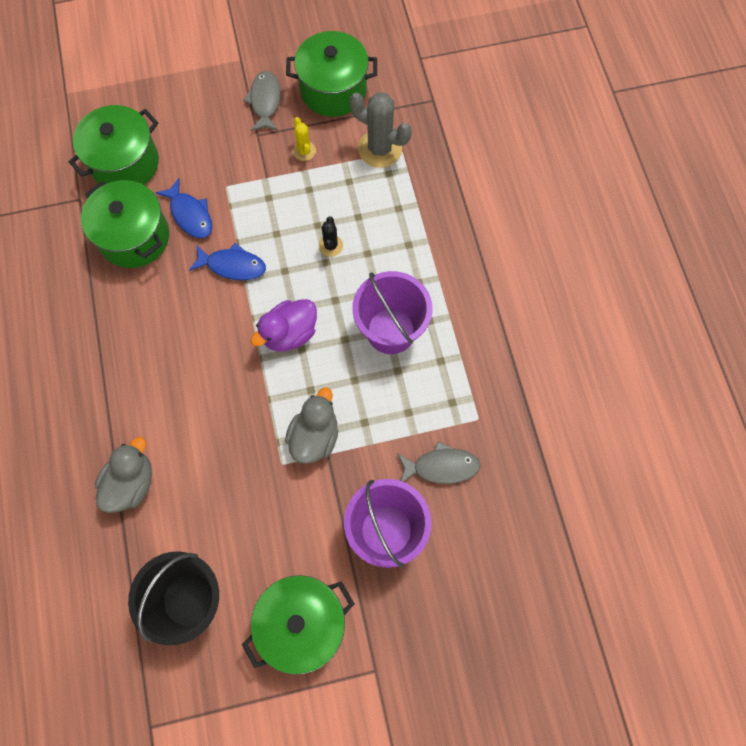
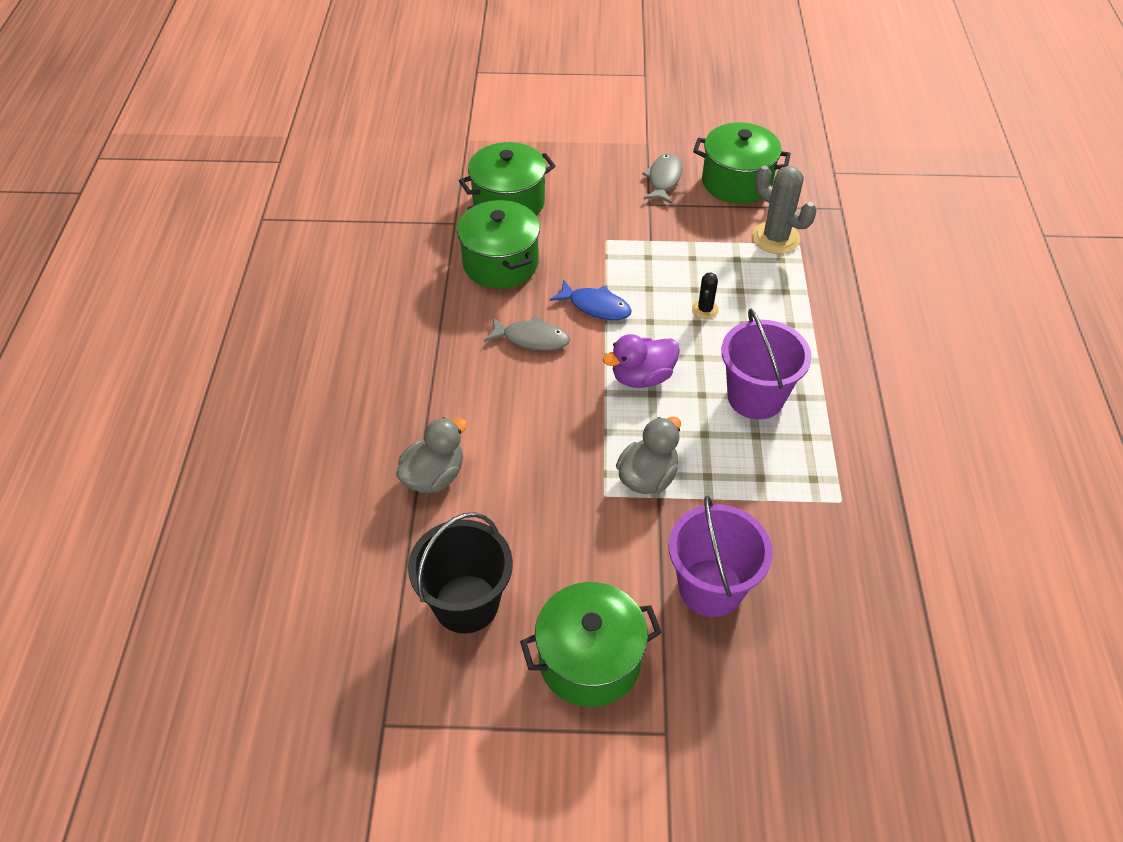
camera: 15 degrees right, 20 degrees down
blue fish [156,178,212,238] -> none
yellow cactus [293,117,316,161] -> none
grey fish [397,441,481,484] -> grey fish moved to [484,316,570,351]

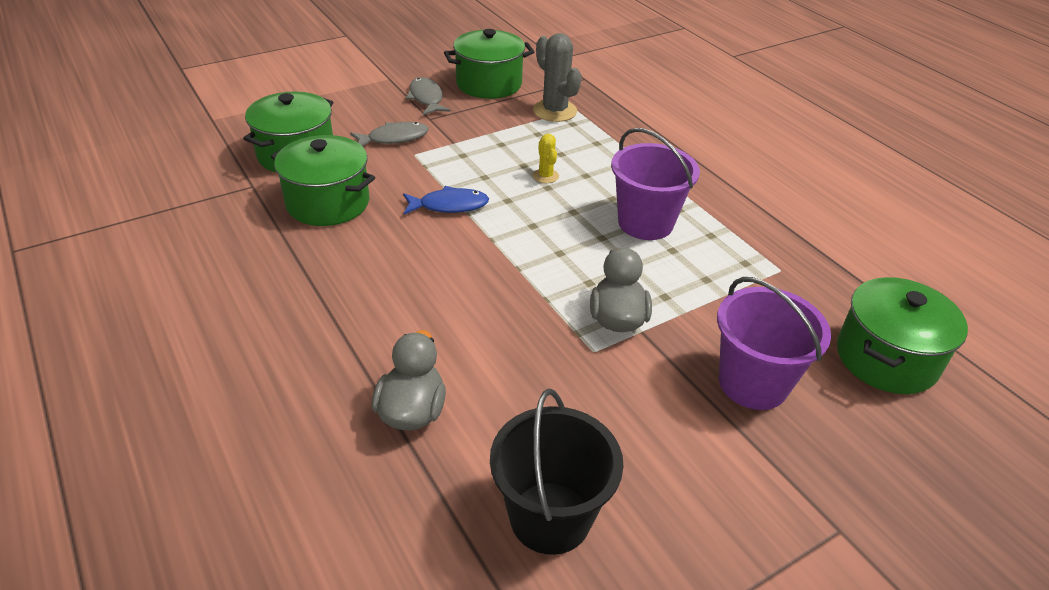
camera: 35 degrees left, 10 degrees down
grey fish [484,316,570,351] -> grey fish moved to [350,122,429,146]
green pot [520,582,662,707] -> green pot moved to [837,277,968,394]
purple duck [603,334,680,388] -> none
black cactus [692,272,719,319] -> yellow cactus [533,134,559,183]
grey cactus [752,166,817,254] -> grey cactus turned 45 degrees clockwise [533,33,582,122]

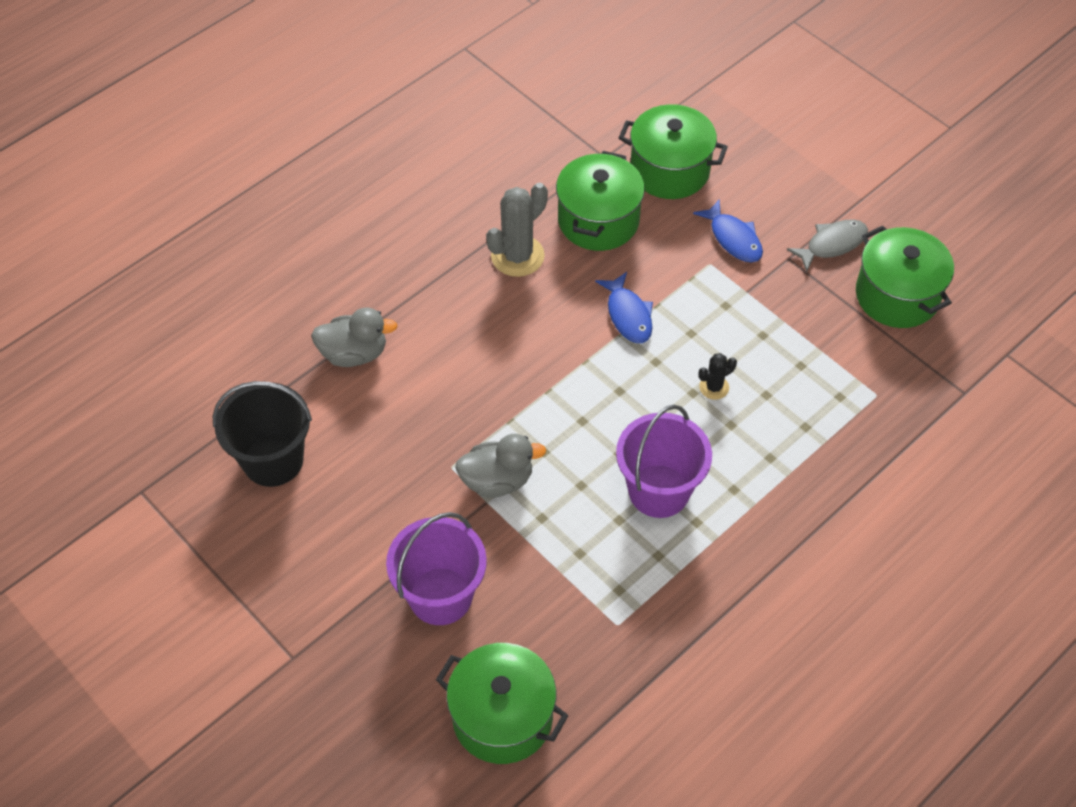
camera: 80 degrees right, 15 degrees up
grey fish [350,122,429,146] -> blue fish [693,199,763,263]
grey cactus [533,33,582,122] -> grey cactus moved to [486,183,548,277]
yellow cactus [533,134,559,183] -> black cactus [698,353,737,400]

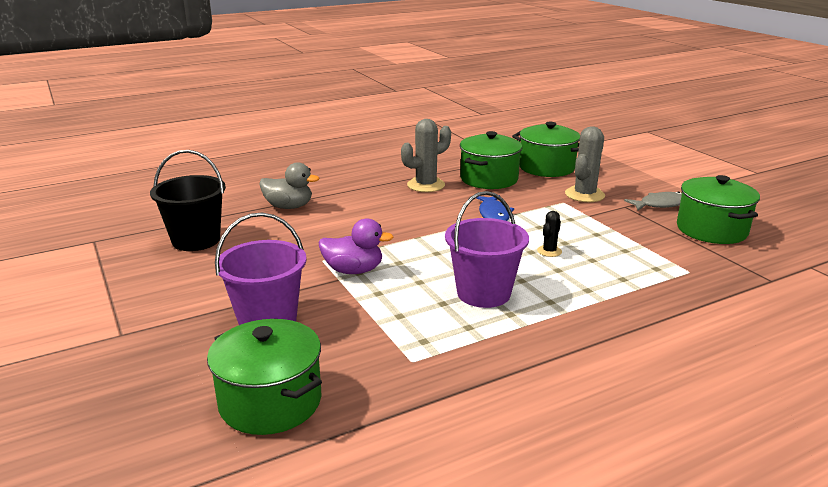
camera: 15 degrees right, 30 degrees down
grey duck [455,434,546,498] -> purple duck [319,218,394,274]
blue fish [693,199,763,263] -> grey cactus [565,126,605,202]
black cactus [698,353,737,400] -> black cactus turned 45 degrees counterclockwise [537,211,562,257]

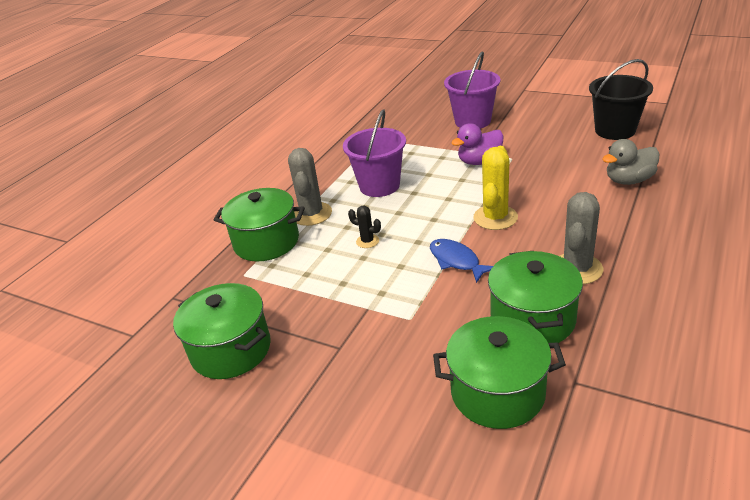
camera: 150 degrees right, 10 degrees up
green pot [207,319,322,435] -> green pot moved to [214,188,305,261]
black cactus [537,211,562,257] -> black cactus turned 60 degrees counterclockwise [348,206,381,248]
grey cactus [565,126,605,202] -> grey cactus moved to [288,148,332,226]
grey fish [624,192,682,211] -> none
none -> yellow cactus [473,146,518,230]

